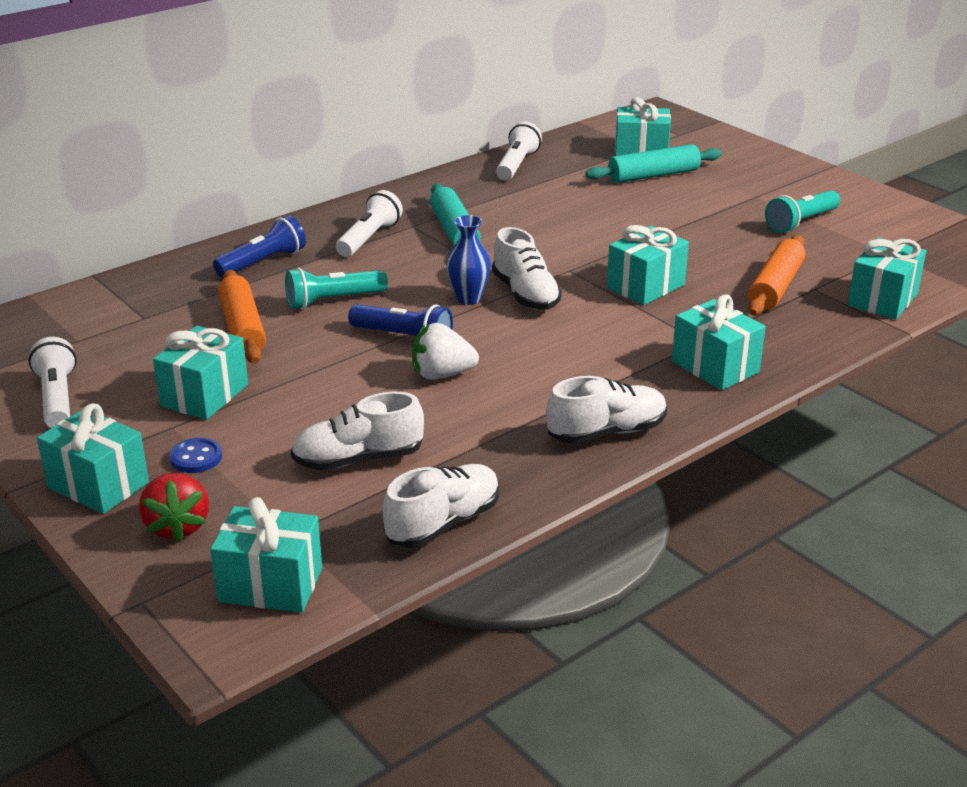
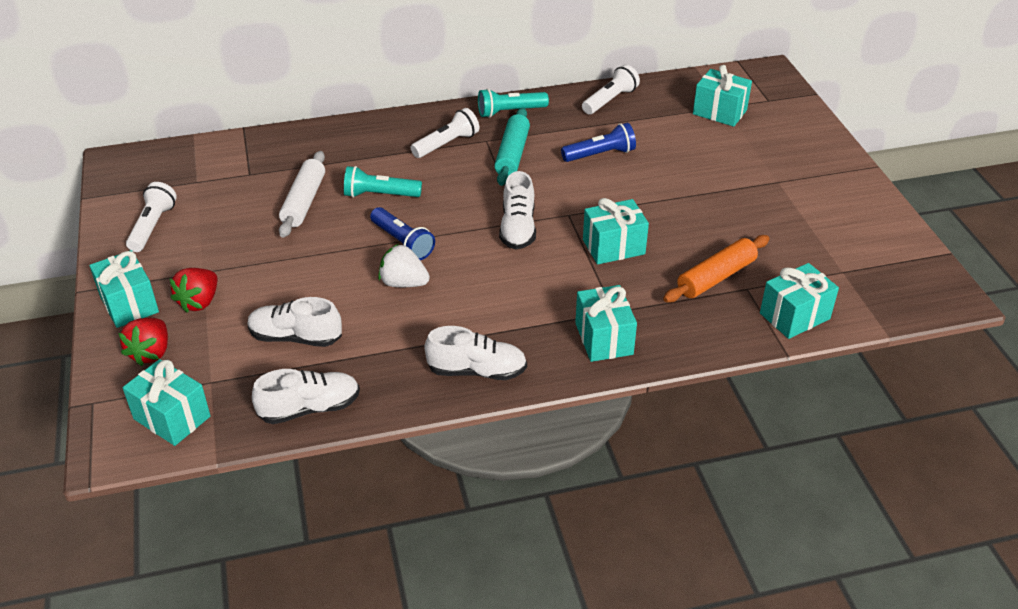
camera: 25 degrees right, 10 degrees up
turquoise gift [153,326,248,420] -> none
blue button [169,438,222,473] -> red strawberry [170,268,217,313]
blue flashlight [213,215,306,277] -> blue flashlight moved to [561,123,636,162]
orange rolling pin [218,270,266,364] -> white rolling pin [279,151,325,238]
blue vase [446,215,491,305] -> none
turquoise rolling pin [585,144,722,183] -> none
turquoise flashlight [765,190,840,233] -> turquoise flashlight moved to [478,89,549,118]

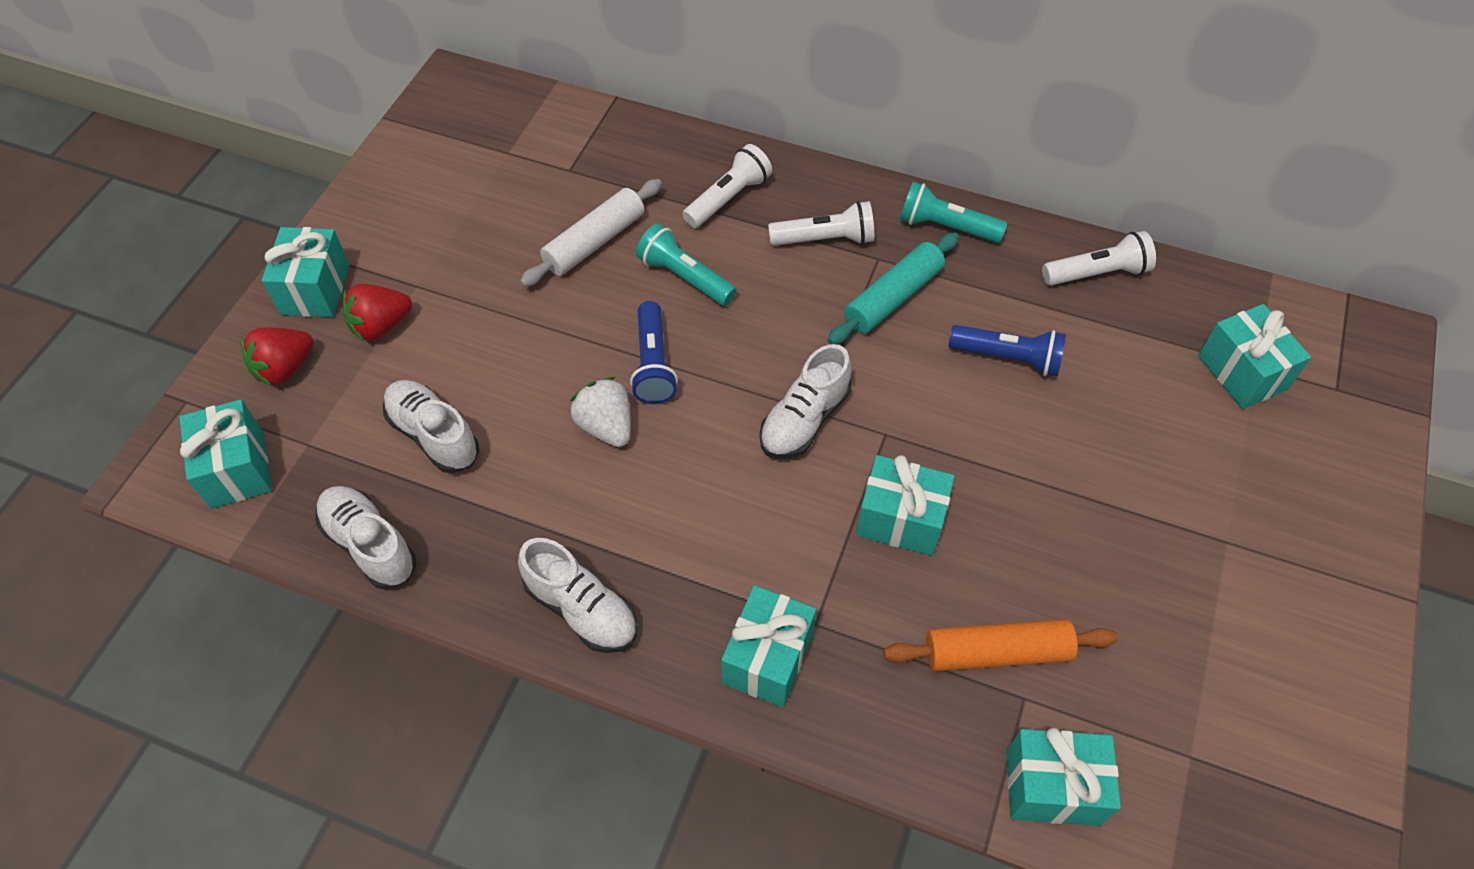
camera: 35 degrees right, 15 degrees up
white flashlight [126,182,177,252] -> white flashlight moved to [683,144,772,228]
white shoe [252,369,360,424] -> white shoe turned 150 degrees counterclockwise [316,486,416,590]

